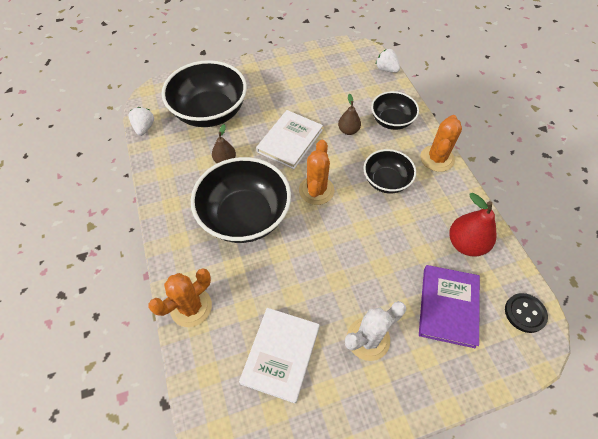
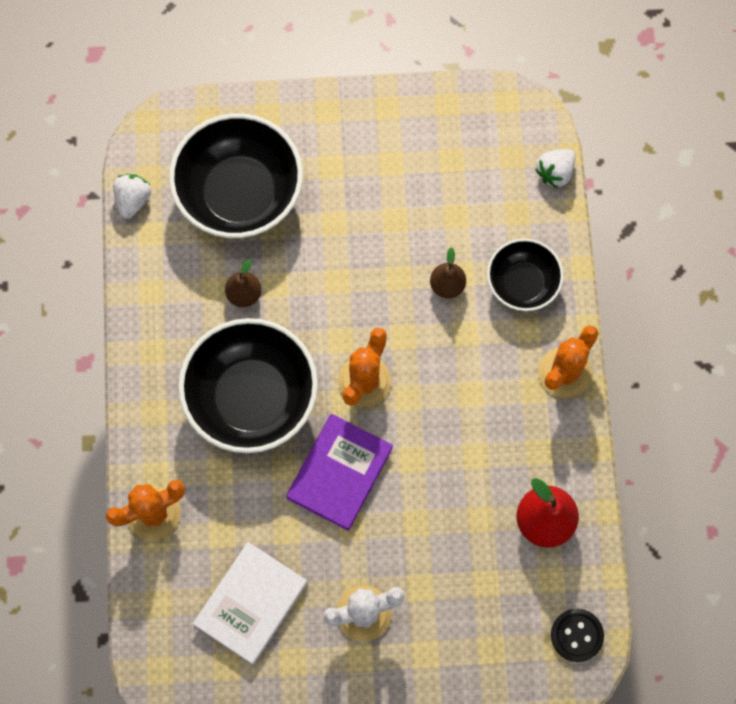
camera: 15 degrees right, 15 degrees up
white book [256,110,323,169] -> none
black bowl [364,149,416,193] -> none
white strawberry [376,49,400,73] -> white strawberry turned 105 degrees counterclockwise [535,149,575,188]
purple book [419,265,480,348] -> purple book moved to [286,414,393,531]

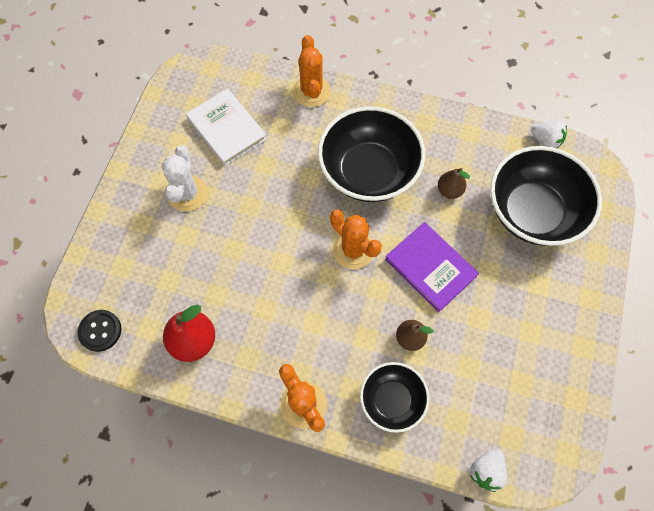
camera: 110 degrees right, 5 degrees down
purple book [286,414,393,531] -> purple book moved to [385,222,479,312]
white strawberry [535,149,575,188] -> white strawberry turned 120 degrees counterclockwise [470,449,507,492]

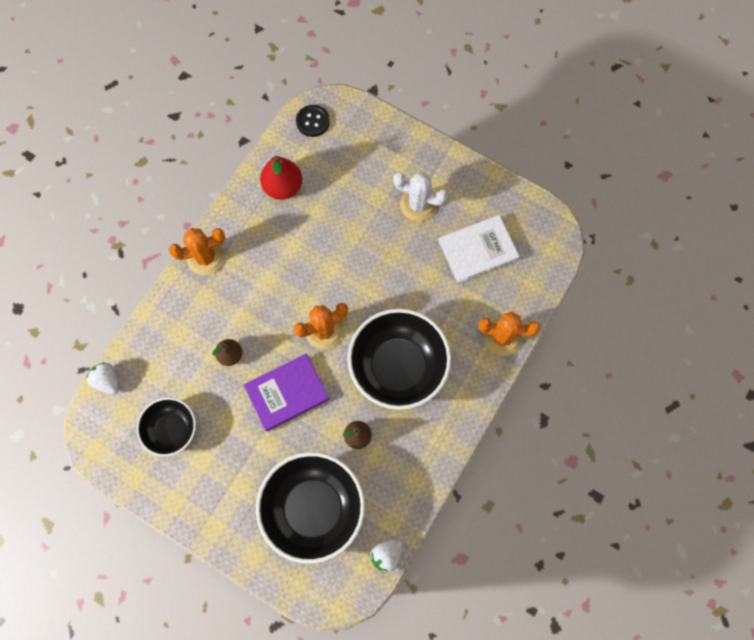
camera: 105 degrees right, 5 degrees up
black bowl [360,362,429,433] -> black bowl moved to [137,397,196,457]

